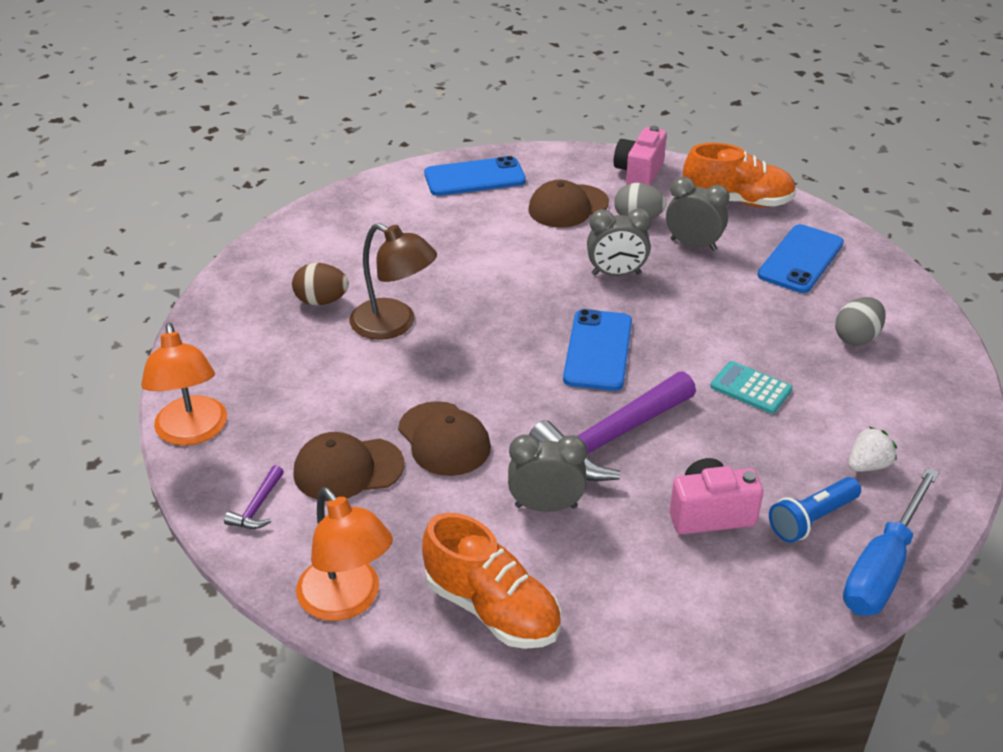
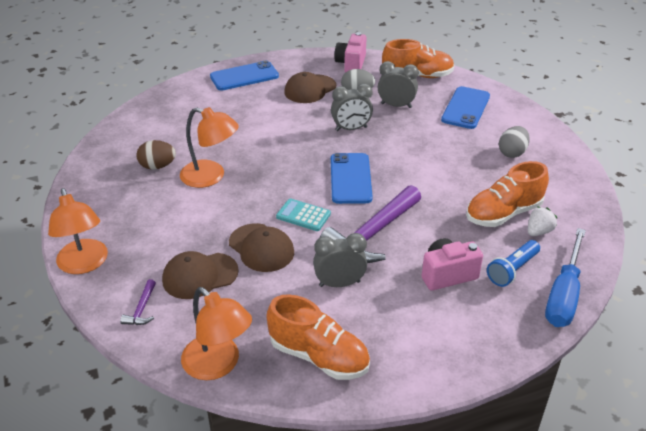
camera: 10 degrees left, 0 degrees up
brown lamp [350,223,437,340] -> orange lamp [180,107,239,188]
turquoise calculator [710,361,793,414] -> turquoise calculator moved to [276,198,331,231]
none -> orange shoe [466,161,549,227]

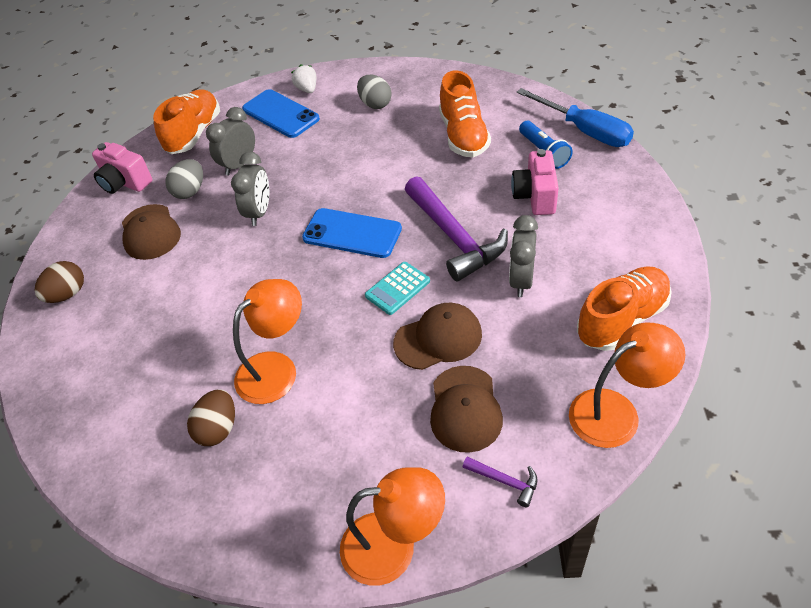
camera: 65 degrees left, 10 degrees up
blue phone [210,61,279,90] -> brown egg [35,261,84,303]
white strawberry [528,206,558,236] -> white strawberry moved to [291,64,316,93]

